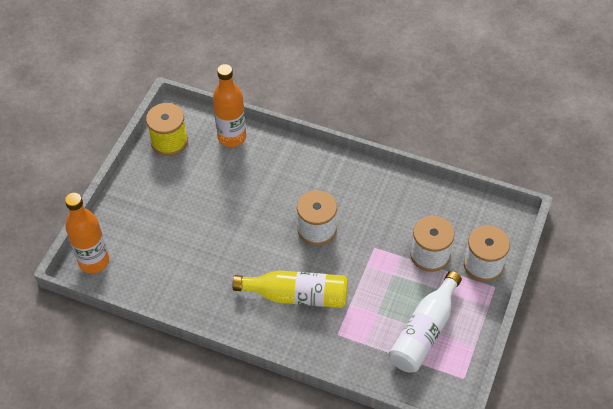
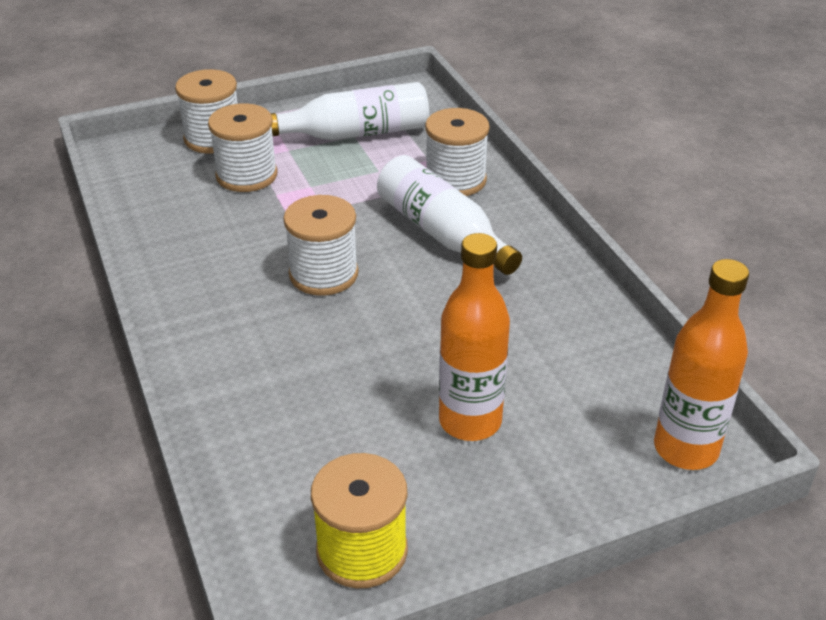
camera: 135 degrees left, 15 degrees down
orange bottle [213,64,246,147] -> orange bottle moved to [439,233,510,441]
yellow bottle [232,270,348,308] -> white bottle [377,155,522,275]
none -> white spool [425,108,490,196]

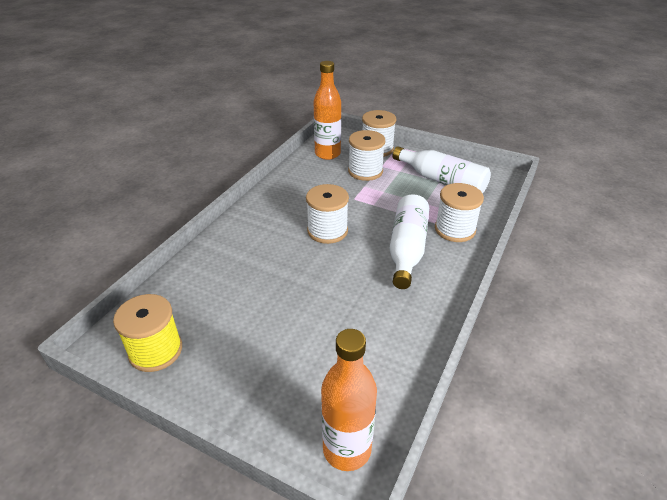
camera: 50 degrees right, 0 degrees up
orange bottle [439,233,510,441] -> orange bottle moved to [314,61,341,160]

